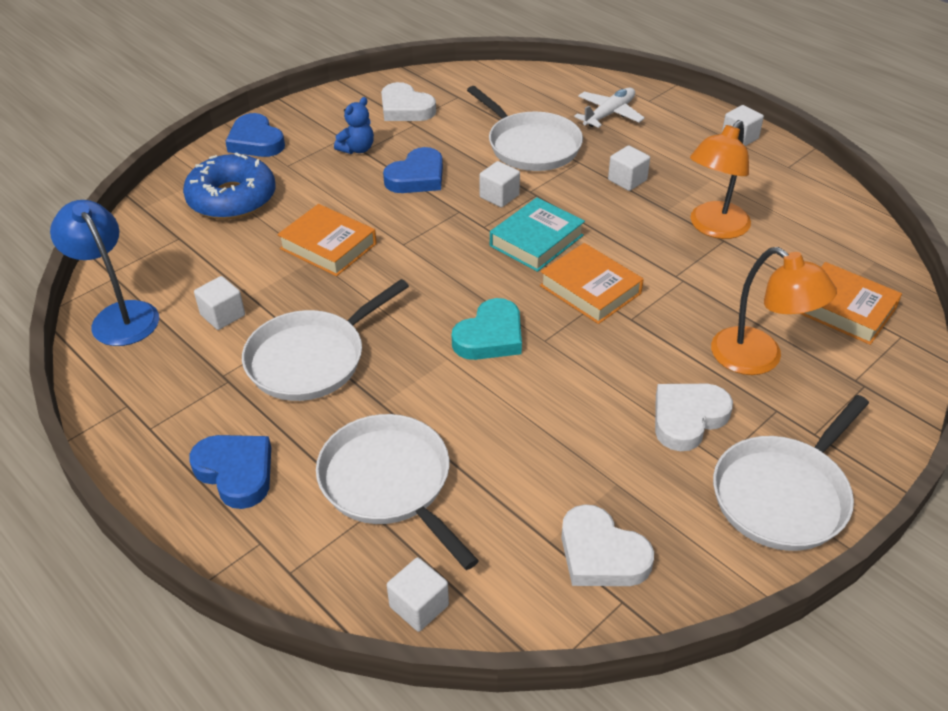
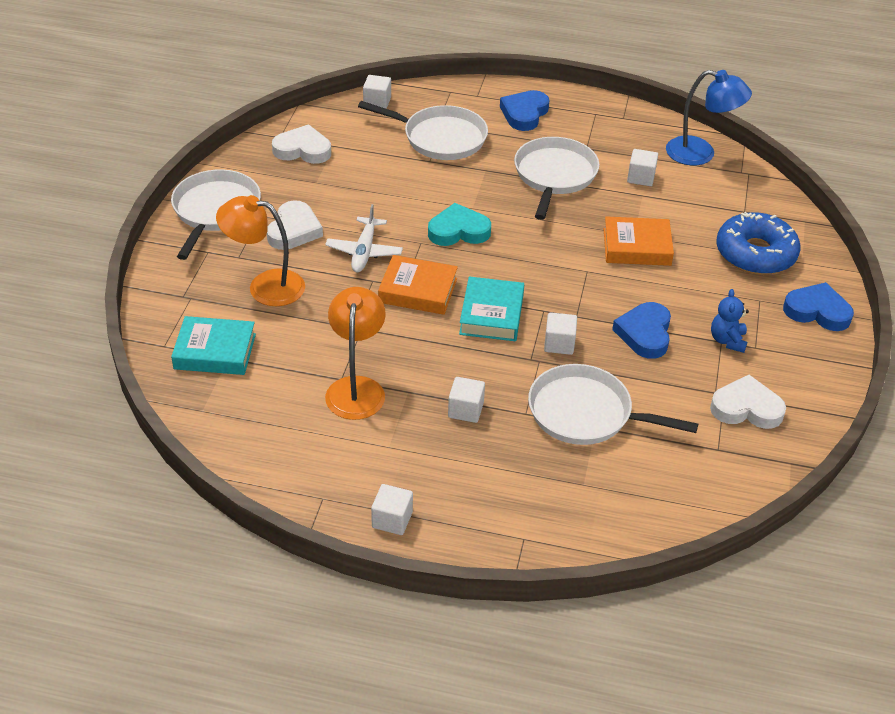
camera: 145 degrees right, 0 degrees up
blue heart [189,435,271,509] -> blue heart turned 105 degrees clockwise [500,90,549,131]
turquoise heart [452,298,522,360] -> turquoise heart turned 75 degrees clockwise [428,203,491,246]
white plane [574,88,645,128] -> white plane moved to [325,204,403,272]
orange book [799,262,902,345] -> turquoise book [171,316,256,375]

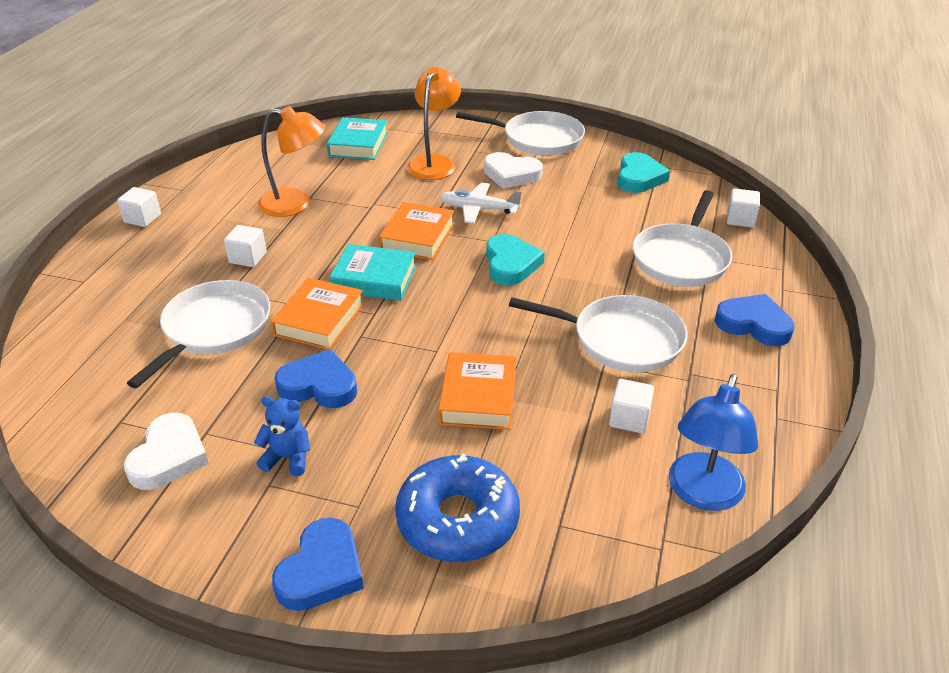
camera: 95 degrees right, 5 degrees down
white heart [272,124,331,164] -> turquoise heart [618,152,670,193]
white cube [544,312,577,355] -> orange book [271,278,364,350]

